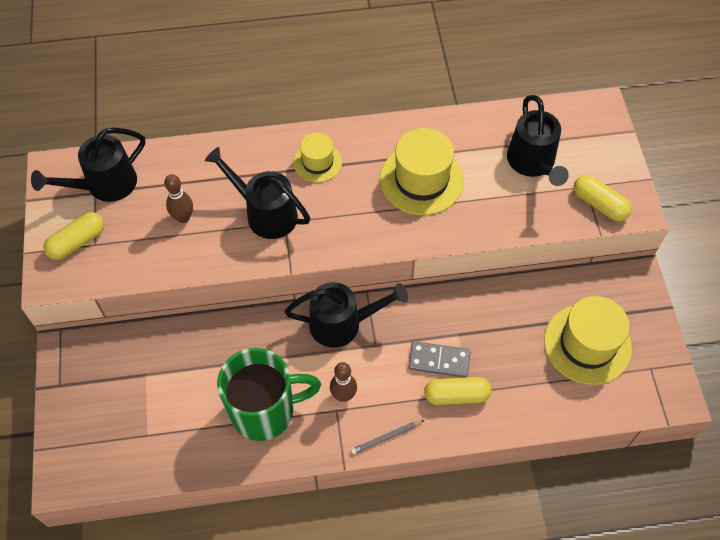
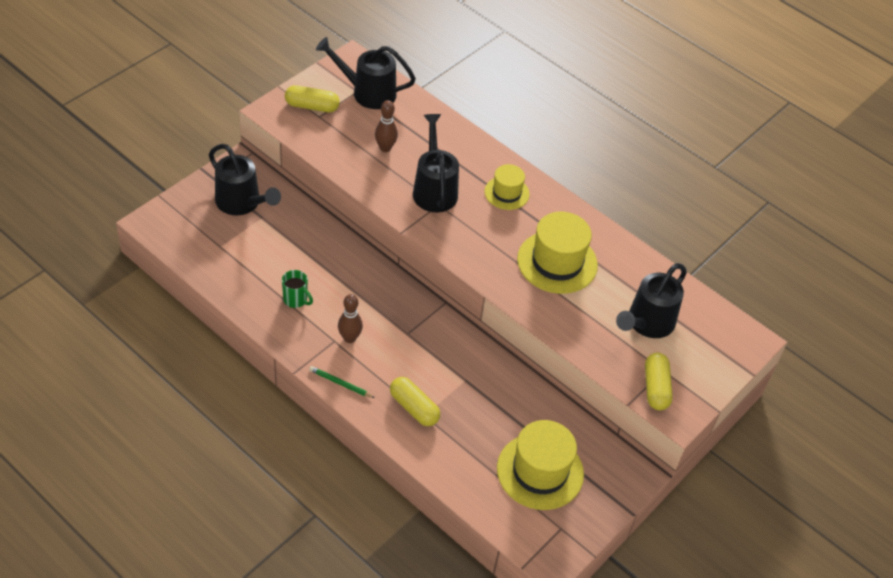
camera: 45 degrees right, 10 degrees down
green mug [217,348,321,441] -> green mug [282,270,313,308], size x0.43
black watering can [285,282,408,348] -> black watering can moved to [209,144,281,216]
grey pencil [351,420,424,454] -> green pencil [309,366,375,398]
grey domino [408,341,471,377] -> none

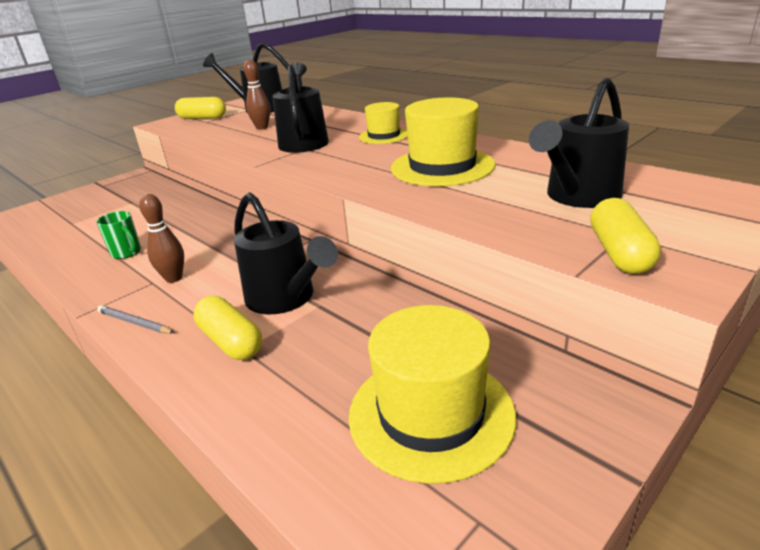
camera: 10 degrees right, 20 degrees down
black watering can [209,144,281,216] -> black watering can moved to [234,192,338,314]
green pencil [309,366,375,398] -> grey pencil [97,305,174,334]

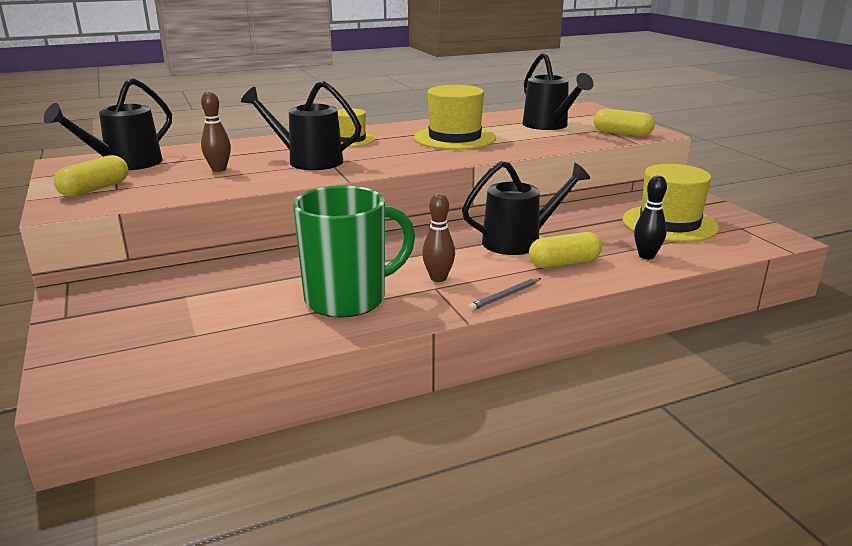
camera: 70 degrees left, 5 degrees down
green mug [96,211,141,259] -> green mug [293,186,415,318], size x2.35
none -> black bowling pin [634,175,667,259]

